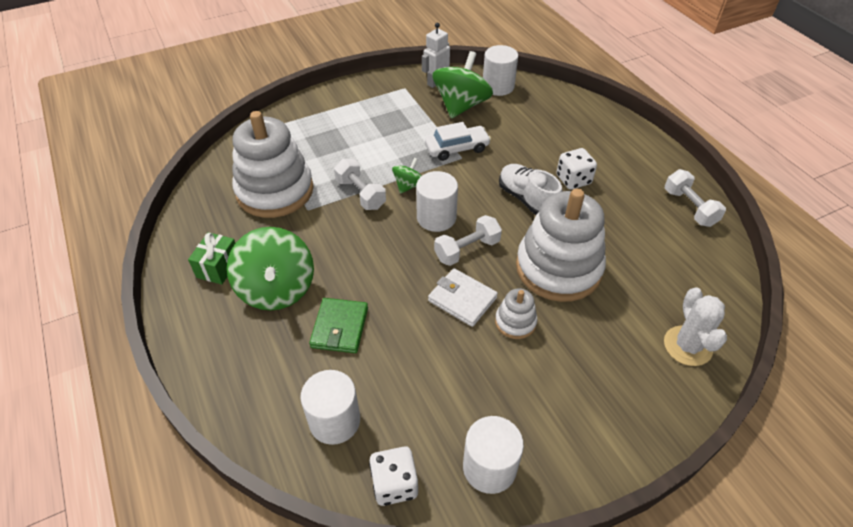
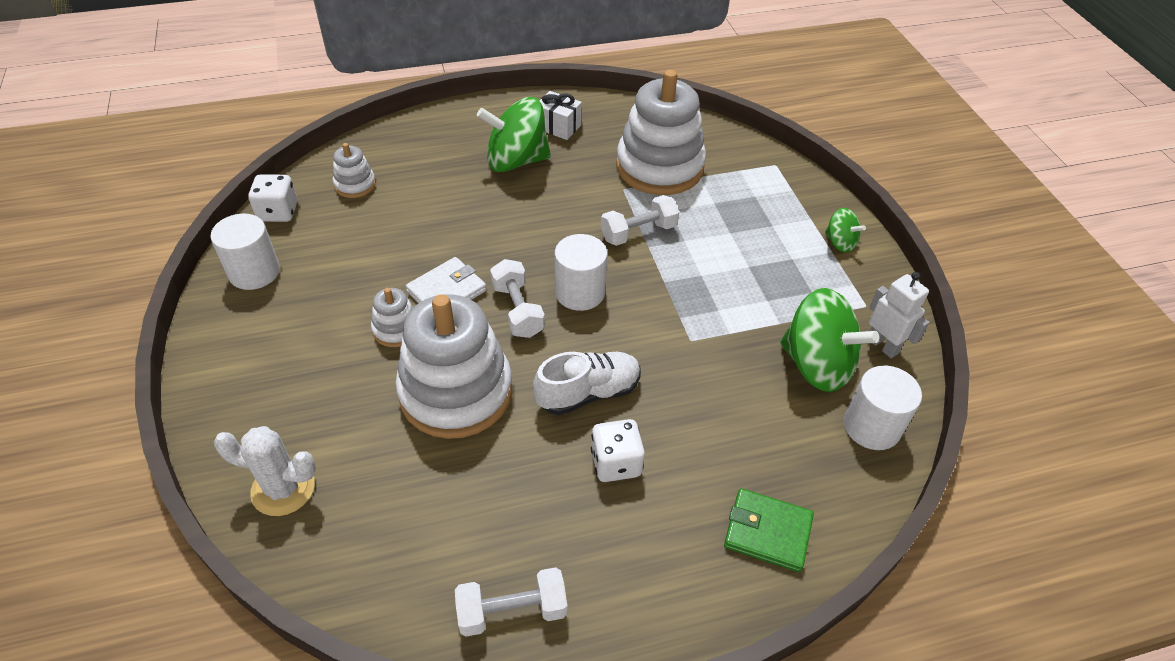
camera: 100 degrees right, 0 degrees up
green gift [188,232,235,285] -> white gift [540,91,582,140]
white cylinder [301,370,360,445] -> white stacking toy [333,143,376,198]
green wallet [309,298,368,353] -> green wallet moved to [724,488,814,572]
green spinning top [392,158,421,194] -> green spinning top moved to [825,208,866,252]
white car [425,122,491,161] -> none

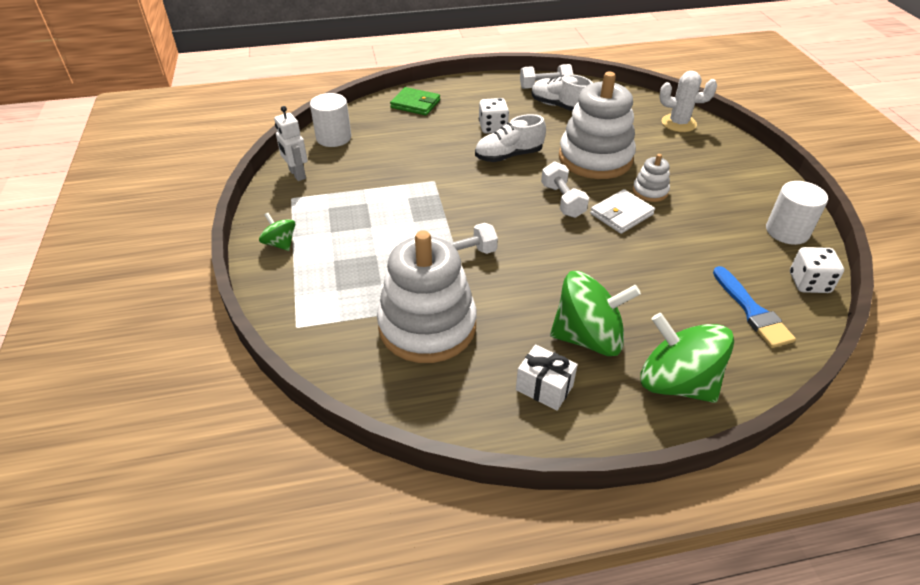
camera: 175 degrees left, 5 degrees down
white stacking toy [333,143,376,198] -> blue brush [713,266,796,348]
white cylinder [555,234,608,311] -> none
green spinning top [780,288,879,392] -> green spinning top moved to [640,313,734,403]
none -> white shoe [532,74,593,111]

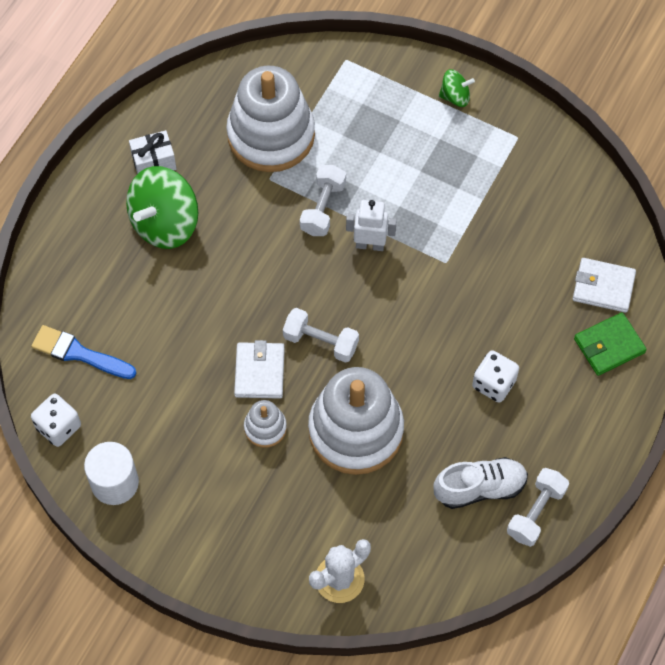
camera: 130 degrees right, 20 degrees up
white robot [274,106,308,181] -> white robot moved to [346,200,397,251]
white cylinder [310,93,351,147] -> none
white shoe [475,114,546,162] -> none
green spinning top [640,313,734,403] -> none
none -> white wallet [573,258,636,313]

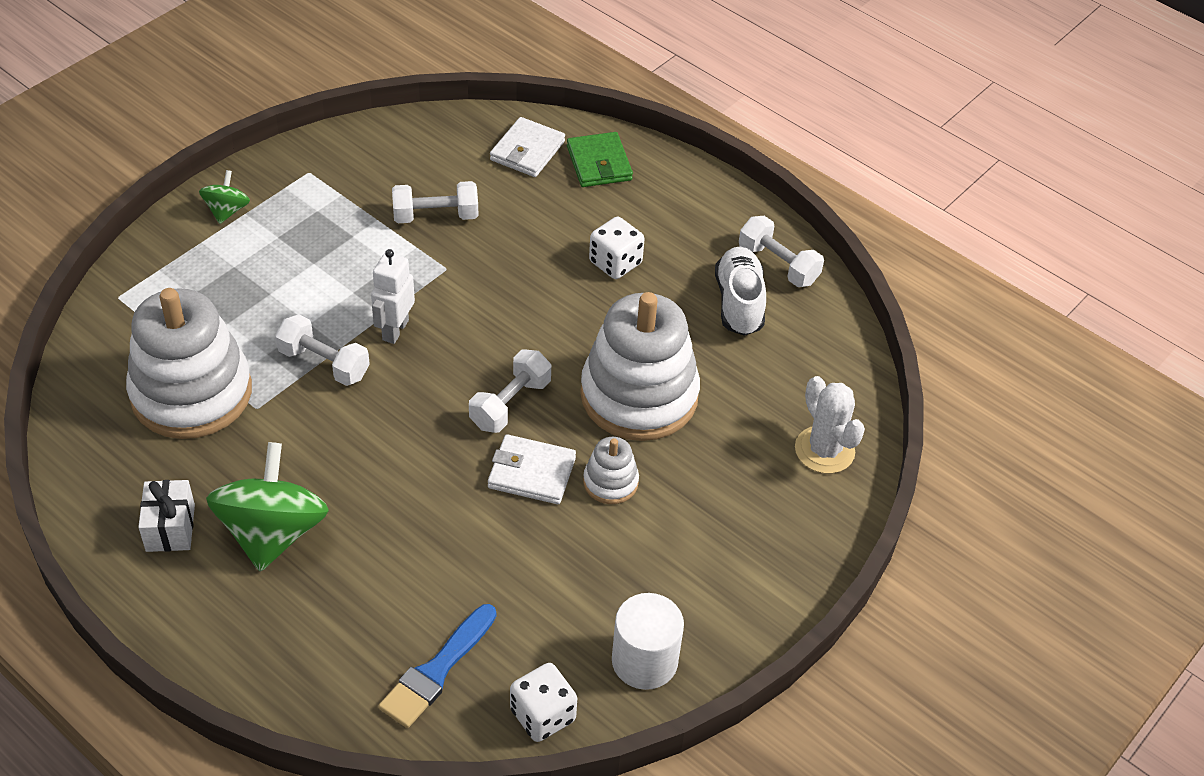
camera: 80 degrees left, 15 degrees down
green spinning top [126,166,198,249] -> green spinning top turned 135 degrees counterclockwise [206,442,329,571]
none -> white dumbbell [392,181,478,223]

